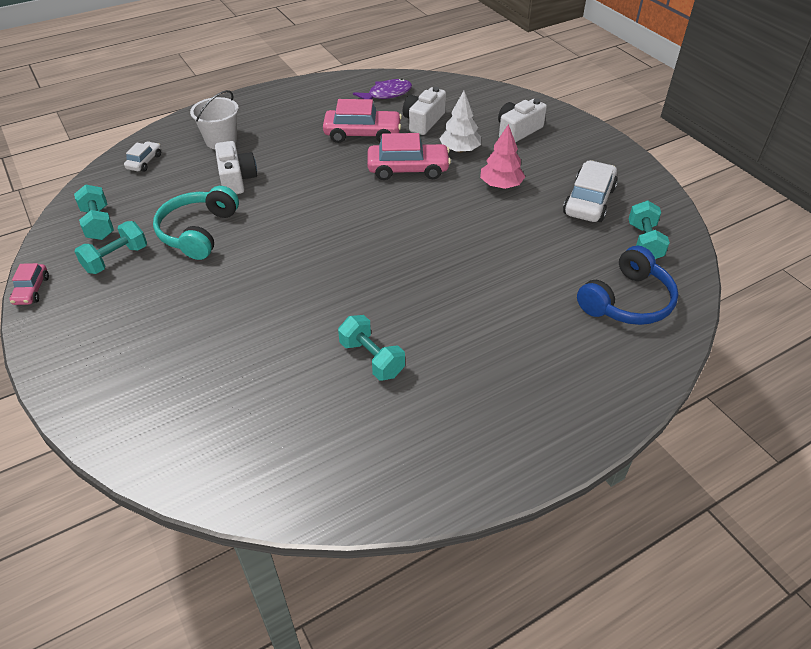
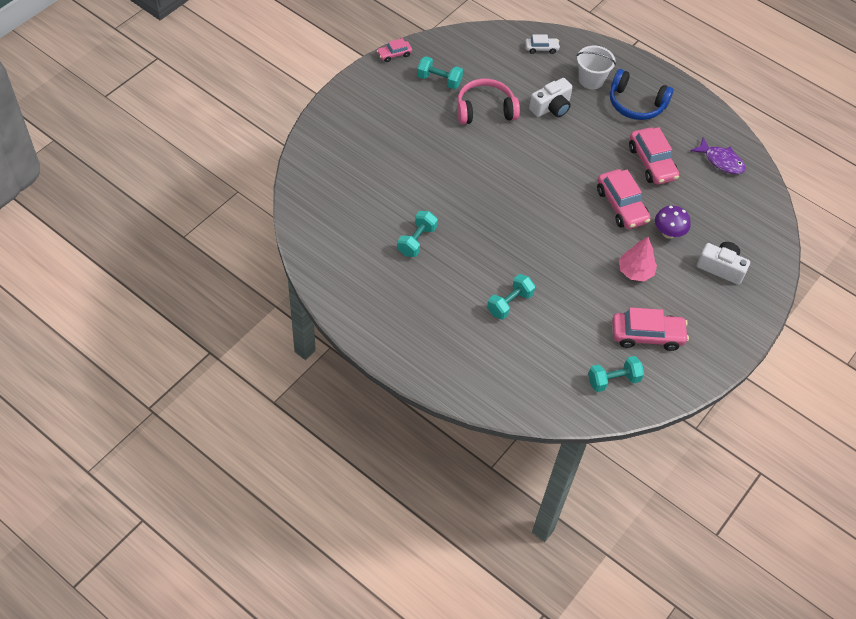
camera: 65 degrees right, 10 degrees up
turquoise dumbbell [74,184,114,240] -> turquoise dumbbell moved to [487,274,535,320]
turquoise headphones [153,186,239,260] -> pink headphones [457,79,520,124]
white camera [403,87,446,135] -> none
white tree [439,91,481,153] -> purple mushroom [655,206,691,239]
white car [563,160,618,222] -> pink car [612,307,689,351]
blue headphones [577,246,679,325] -> blue headphones moved to [610,69,673,120]

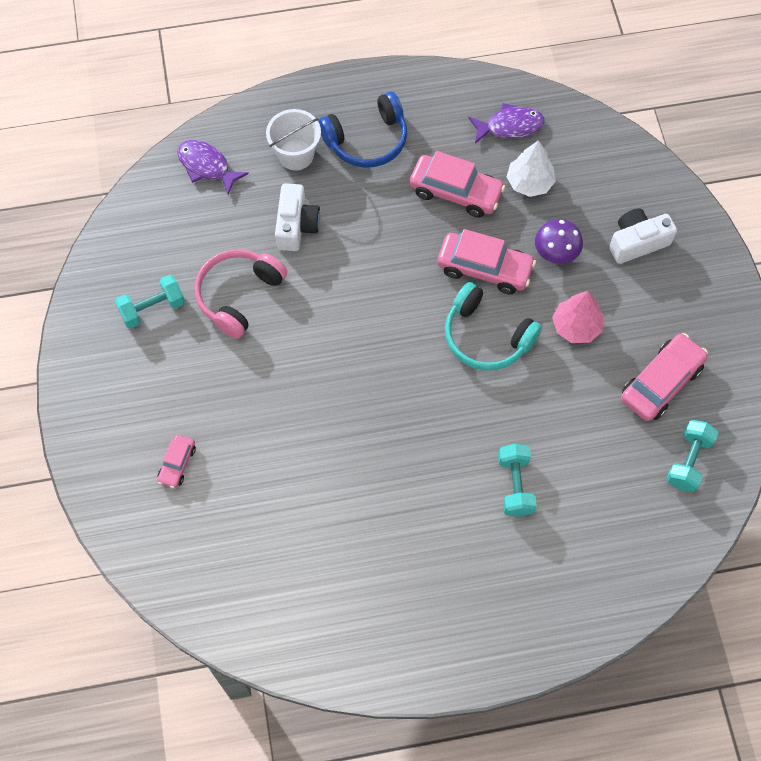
camera: 45 degrees left, 10 degrees up
pink car [377,38,412,62] -> pink car moved to [157,435,196,488]
turquoise dumbbell [397,211,438,257] -> none
white car [525,34,560,54] -> purple fish [178,140,249,195]
none -> turquoise headphones [445,282,542,371]
none -> white tree [507,140,556,197]

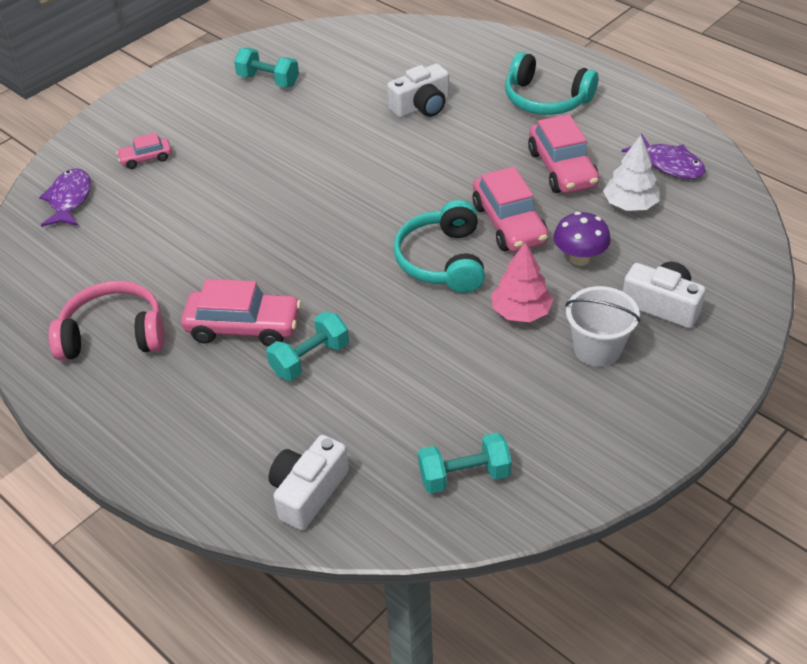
camera: 55 degrees right, 20 degrees down
purple fish [178,140,249,195] -> purple fish moved to [39,168,91,227]
pink headphones [195,249,287,339] -> pink headphones moved to [49,281,165,360]
white bucket [266,109,321,170] -> white bucket moved to [565,286,640,367]
blue headphones [318,92,407,168] -> turquoise headphones [505,52,598,115]
pink car [621,333,708,421] -> pink car moved to [181,279,301,346]
none -> white camera [268,435,349,531]

